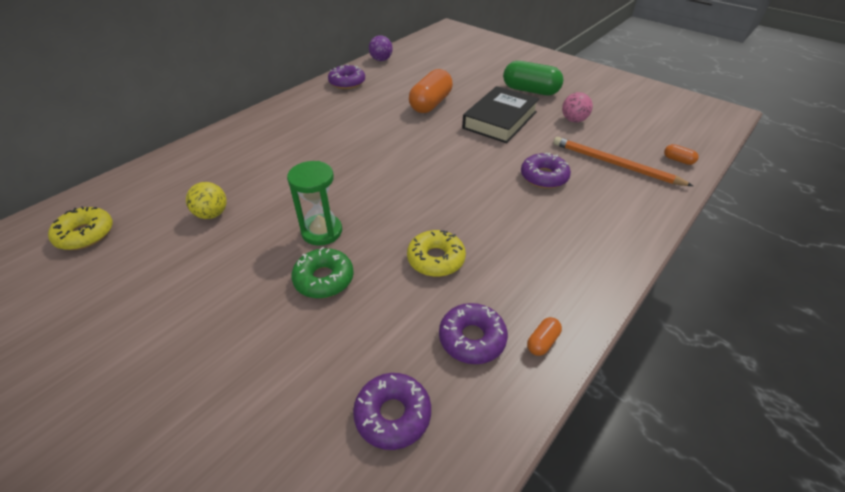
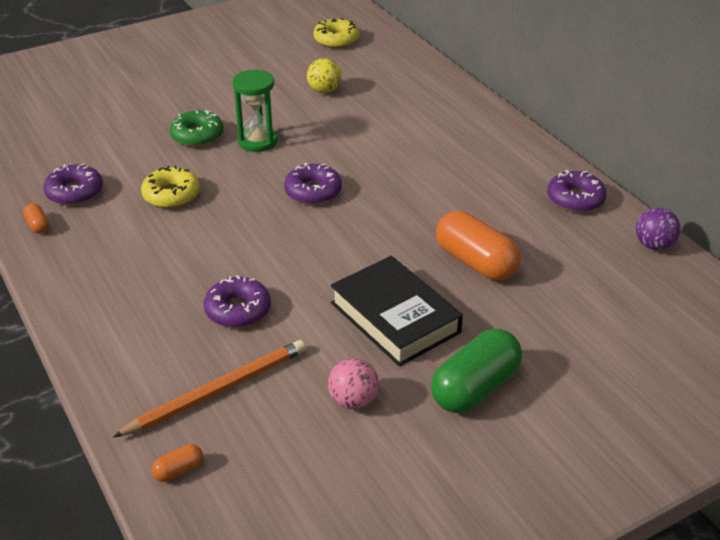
camera: 110 degrees right, 5 degrees down
purple donut [353,373,431,450] -> purple donut moved to [284,163,342,205]

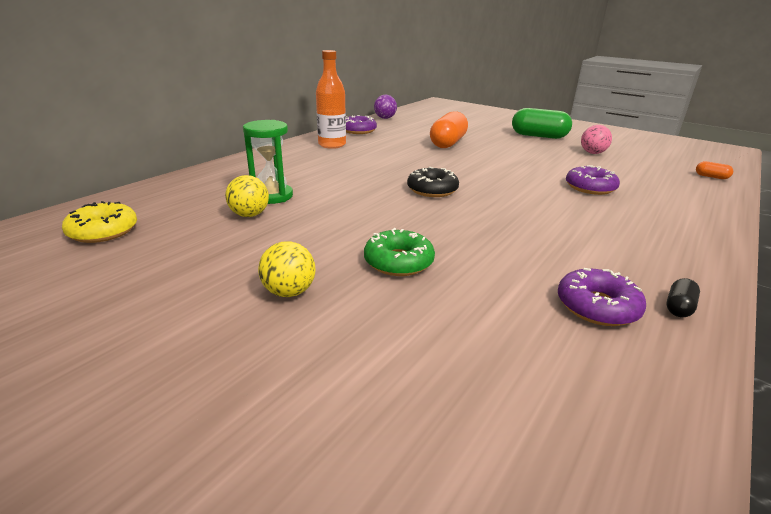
camera: 115 degrees left, 10 degrees down
orange capsule [23,203,49,234] -> black capsule [666,278,700,317]
orange pencil [113,340,306,437] -> none
yellow donut [141,166,200,208] -> none
green hourglass [232,69,278,152] -> green hourglass moved to [243,120,293,204]
purple donut [284,163,342,205] -> black donut [407,167,459,197]
black book [330,256,463,366] -> none
none -> yellow ball [258,241,315,297]
none -> orange bottle [316,50,346,149]

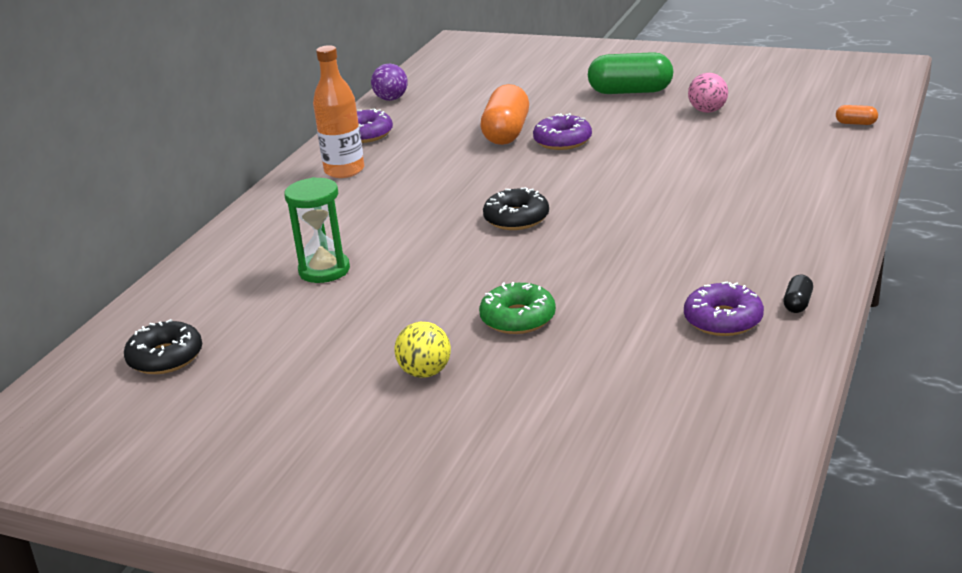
camera: 10 degrees left, 0 degrees up
yellow donut [62,201,137,243] -> black donut [124,319,202,374]
yellow ball [225,175,269,217] -> none
purple donut [566,165,620,195] -> purple donut moved to [533,113,592,150]

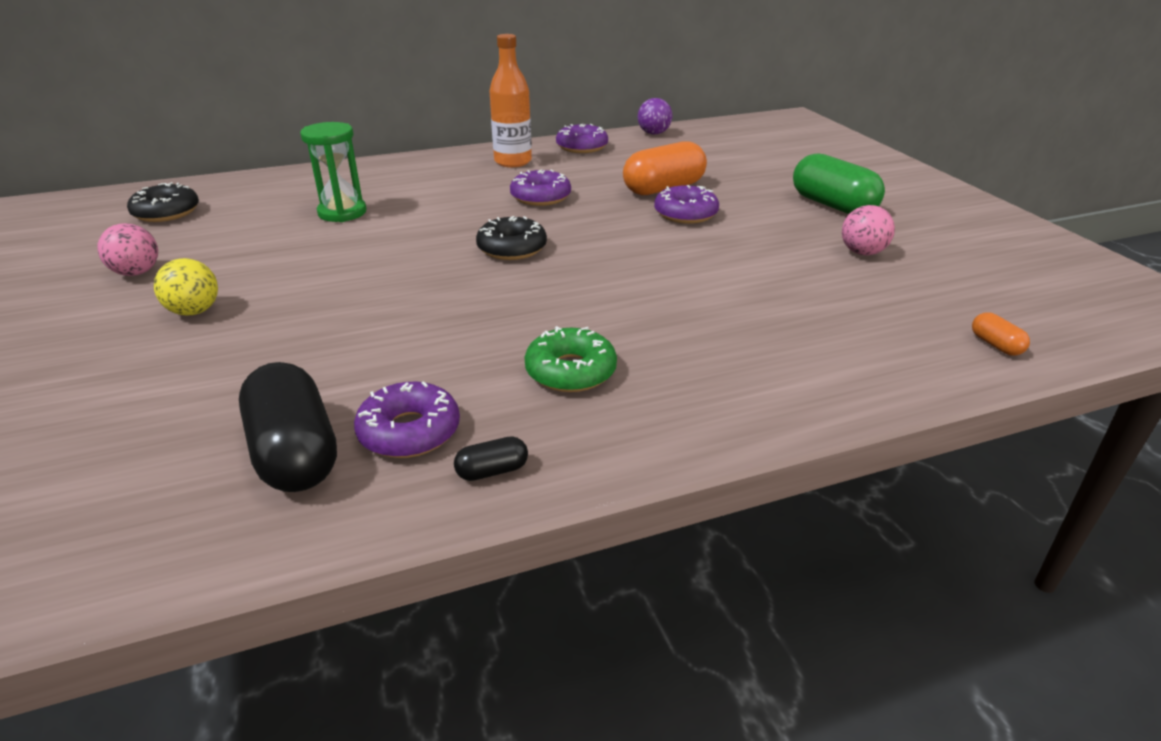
camera: 45 degrees right, 5 degrees up
green donut [479,282,556,334] -> green donut moved to [524,326,617,392]
none -> pink ball [97,223,158,276]
none -> black capsule [239,362,337,492]
none -> purple donut [510,169,571,206]

